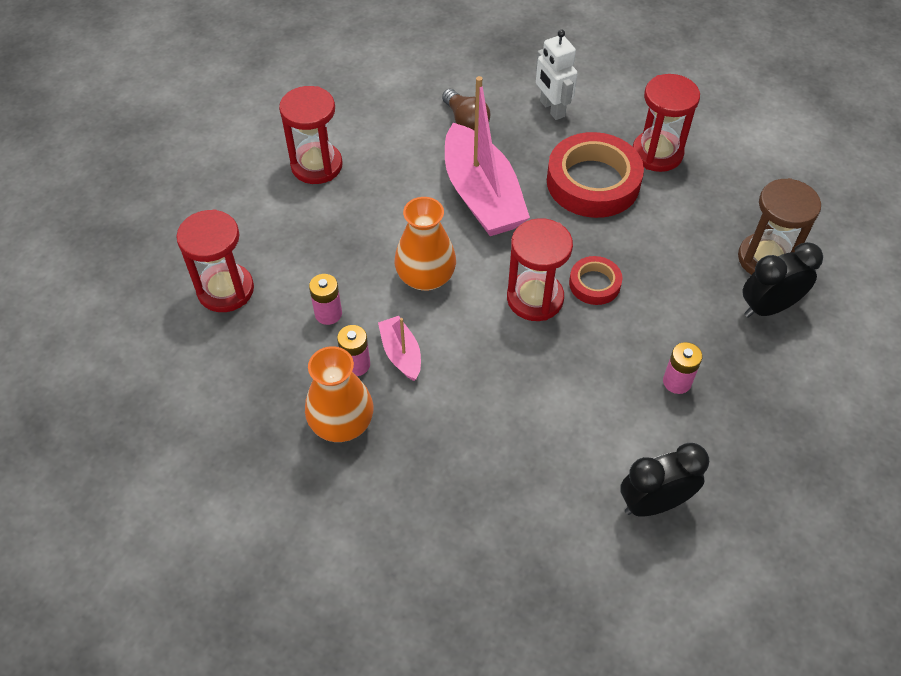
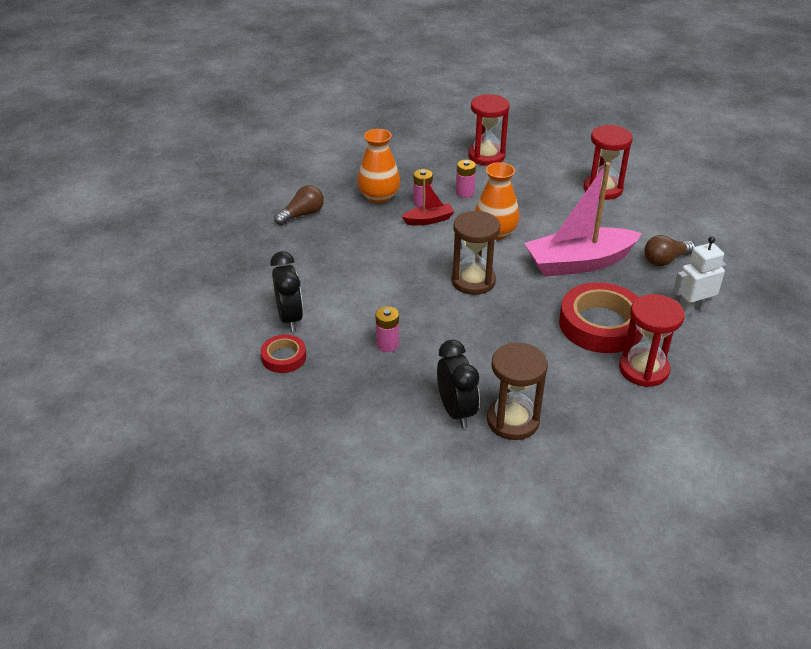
camera: 95 degrees right, 15 degrees down
pink boat [378,316,421,381] -> red boat [402,178,455,225]
red hourglass [507,218,573,321] -> brown hourglass [451,211,500,295]
red tape [569,256,622,305] -> red tape moved to [261,335,306,373]
none -> brown light bulb [274,185,324,225]

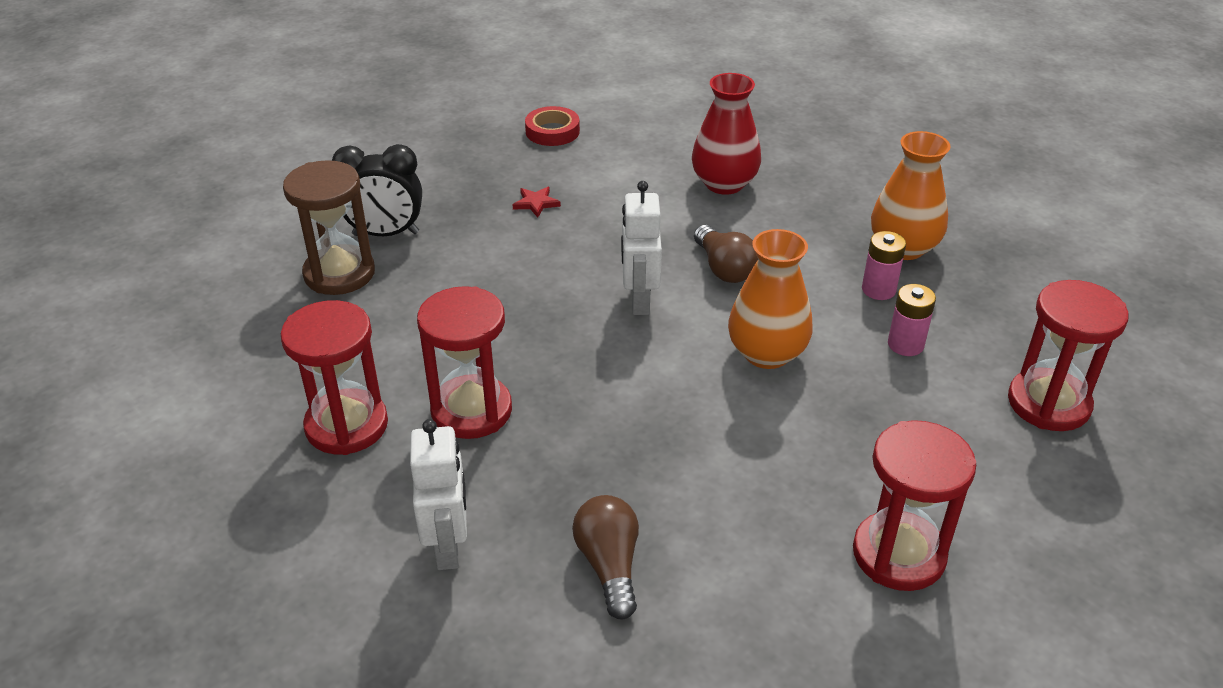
camera: 105 degrees right, 0 degrees up
black clock [270,251,303,332] -> none
brown light bulb [274,185,324,225] -> brown light bulb moved to [694,225,758,283]
pink battery [376,306,399,352] -> red star [513,187,561,218]
red boat [402,178,455,225] -> none
brown hourglass [451,211,500,295] -> white robot [621,181,662,315]
pink boat [525,162,642,277] -> none
red tape [559,282,643,353] -> red hourglass [417,286,512,439]
none -> red vase [692,73,761,195]

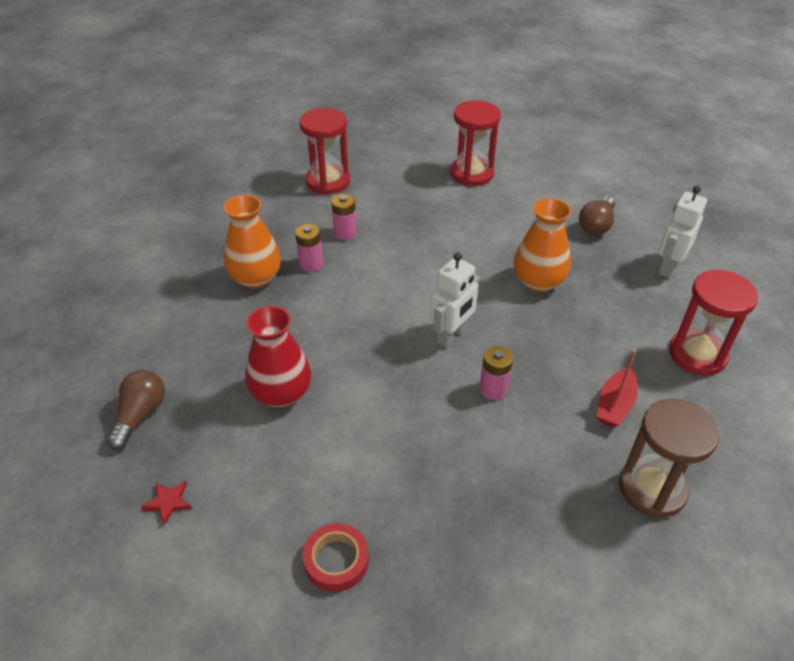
camera: 140 degrees left, 5 degrees up
black clock [332,144,422,236] -> none
red hourglass [417,286,512,439] -> none
red star [513,187,561,218] -> red star moved to [141,481,192,525]
brown light bulb [694,225,758,283] -> brown light bulb moved to [107,370,165,450]
orange vase [728,229,813,369] -> orange vase moved to [514,198,571,292]
none -> pink battery [480,346,513,400]
none -> red boat [596,349,638,428]

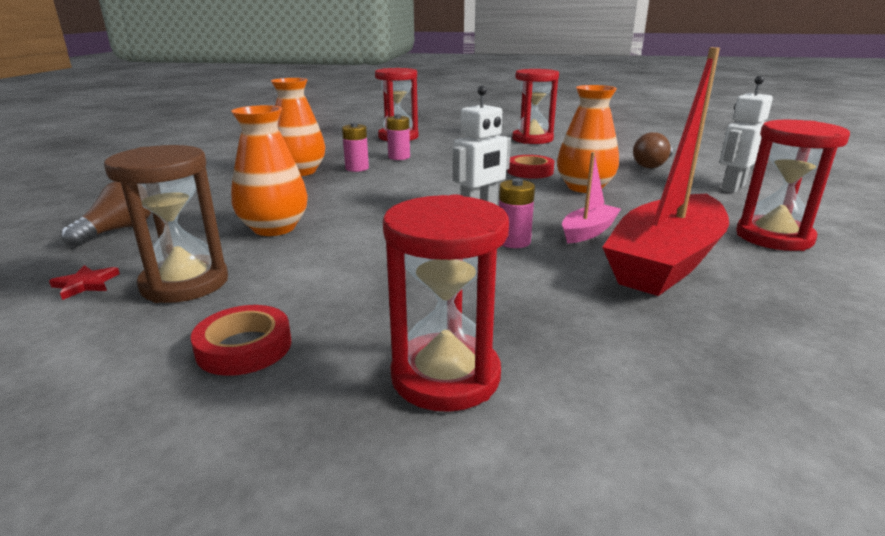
camera: 10 degrees right, 20 degrees down
red vase [245,306,311,408] -> orange vase [231,105,308,236]
red boat [596,349,638,428] -> red boat [602,47,729,296], size x2.13
brown hourglass [619,399,719,518] -> brown hourglass moved to [104,145,228,303]
none -> red hourglass [383,194,509,412]
none -> red tape [507,155,554,179]
none -> pink boat [562,152,621,243]

